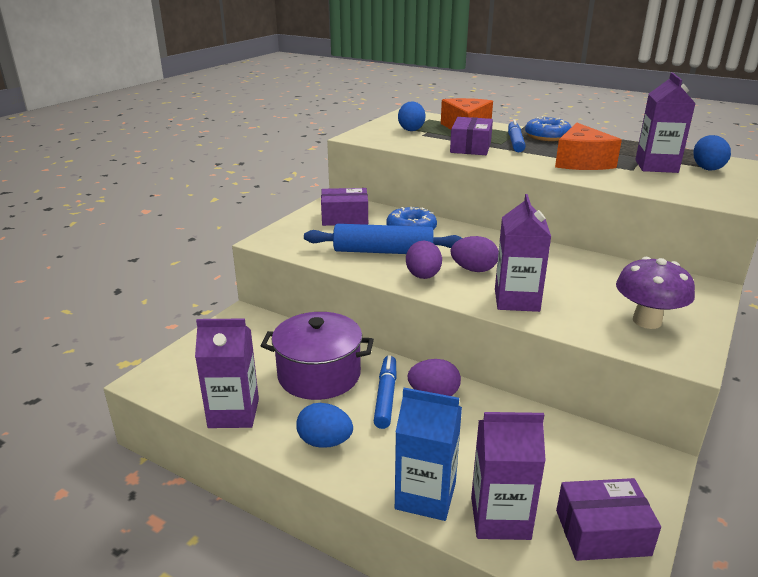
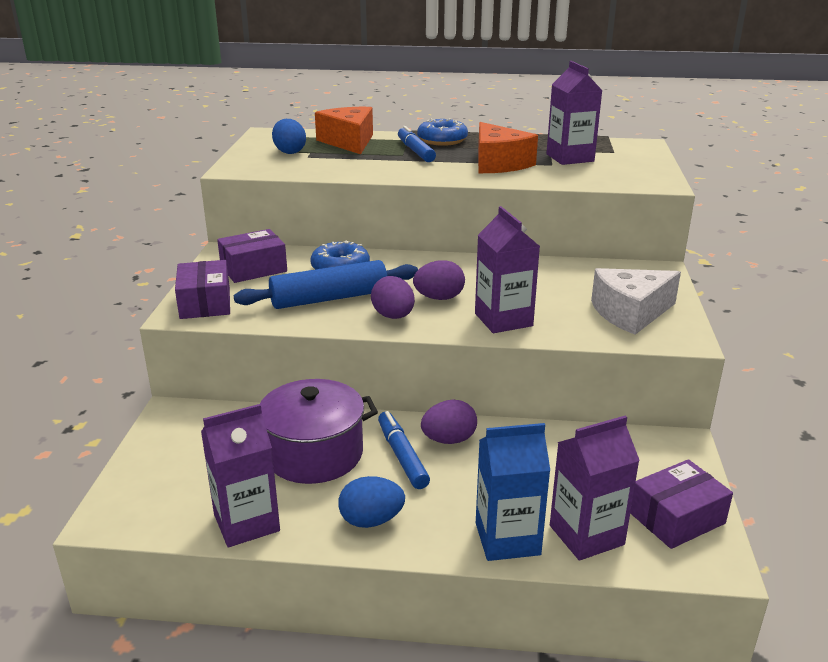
camera: 25 degrees left, 0 degrees up
purple box [450,117,493,155] -> purple box moved to [175,260,230,319]
purple mushroom [616,257,695,329] -> white cheese [591,268,681,335]
blue egg [693,135,731,171] -> none

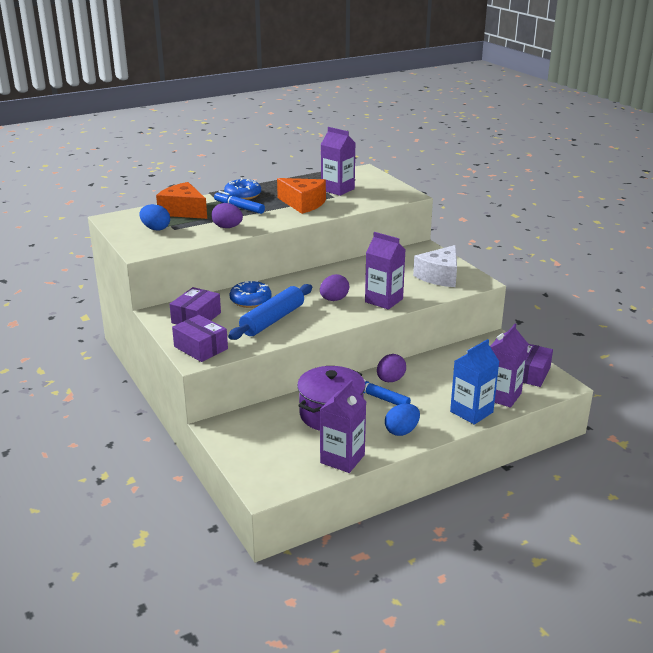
camera: 35 degrees left, 0 degrees up
purple egg [371,276,415,319] -> purple egg moved to [211,203,243,228]

